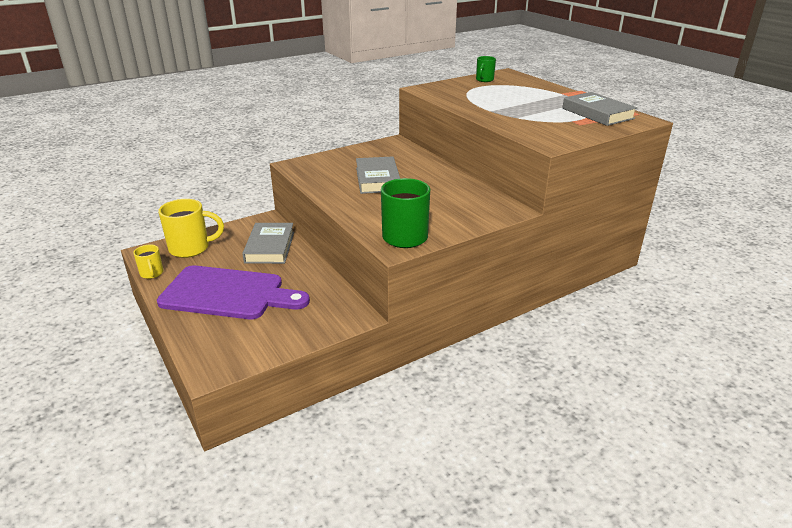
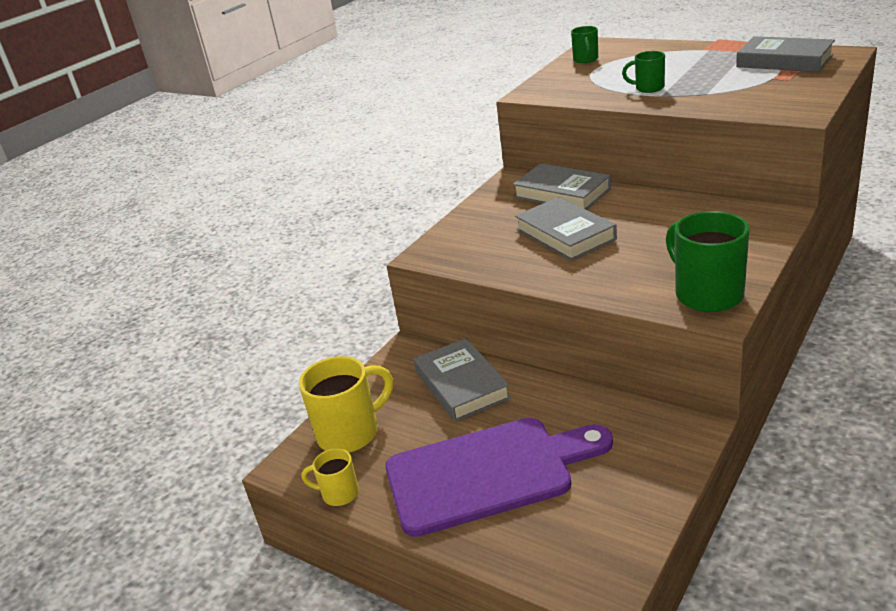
camera: 20 degrees left, 0 degrees up
yellow mug [133,245,163,279] -> yellow mug turned 150 degrees clockwise [301,448,359,506]
none -> grey book [513,163,611,210]
none -> green mug [622,51,665,93]

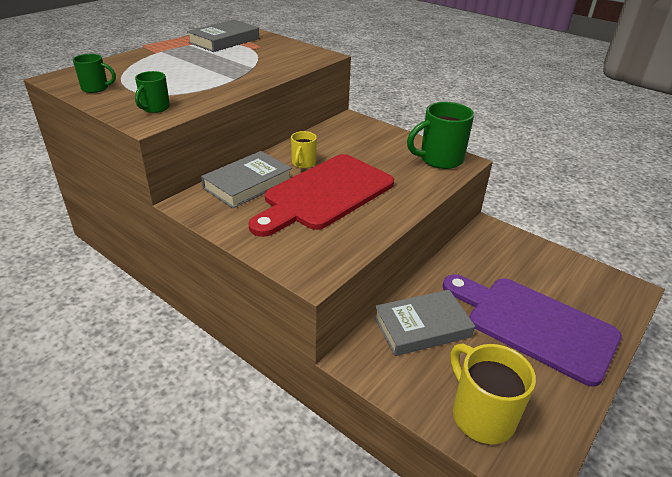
camera: 90 degrees left, 5 degrees up
yellow mug [301,448,359,506] -> yellow mug moved to [291,131,317,168]
purple cutting board [385,418,613,537] -> purple cutting board turned 45 degrees counterclockwise [443,274,622,387]
grey book [515,197,617,261] -> red cutting board [248,154,394,237]
green mug [622,51,665,93] -> green mug moved to [135,71,170,113]

